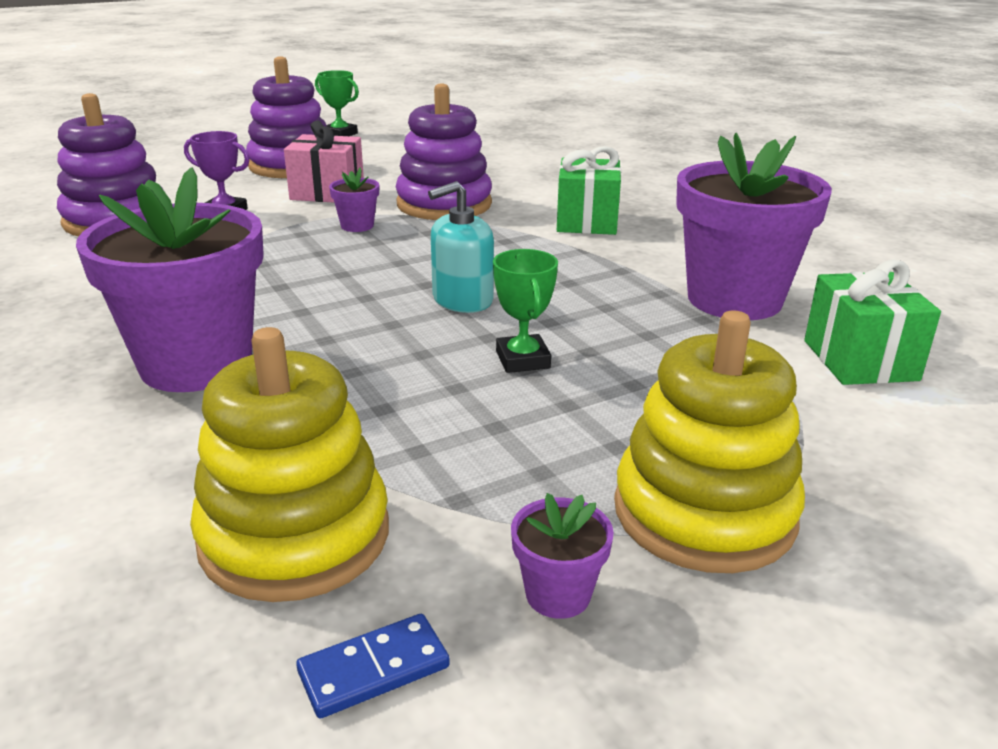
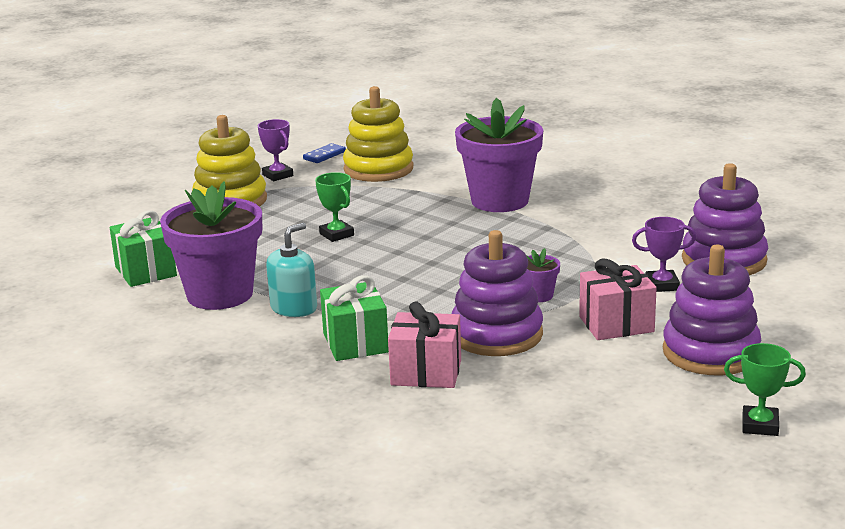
camera: 160 degrees right, 5 degrees down
turquoise soap dispenser [428,181,494,313] -> turquoise soap dispenser moved to [266,223,317,317]
purple flower pot [511,493,614,619] -> purple trophy [258,119,293,181]
none -> pink gift [388,302,461,388]

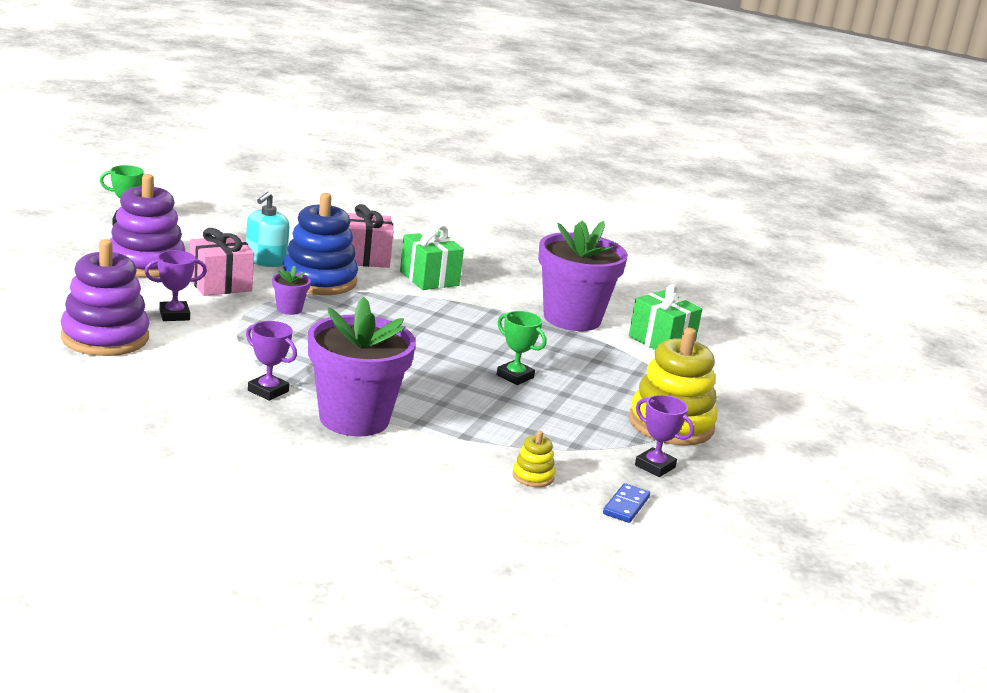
camera: 160 degrees right, 0 degrees up
turquoise soap dispenser [266,223,317,317] -> turquoise soap dispenser moved to [246,192,289,267]
yellow stacking toy [343,86,413,182] -> yellow stacking toy [513,431,555,487], size x0.45
purple stacking toy [452,230,543,356] -> blue stacking toy [282,193,358,295]
none -> purple trophy [246,321,297,401]

